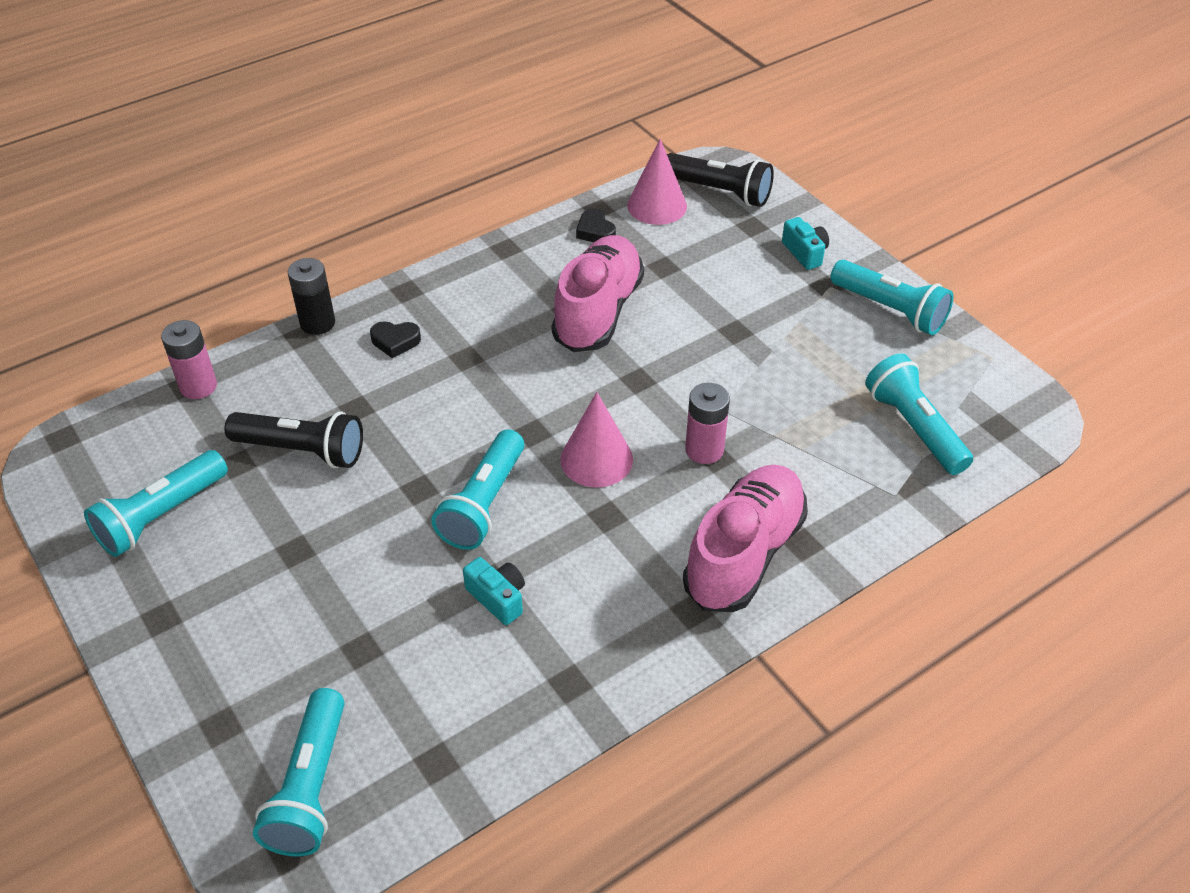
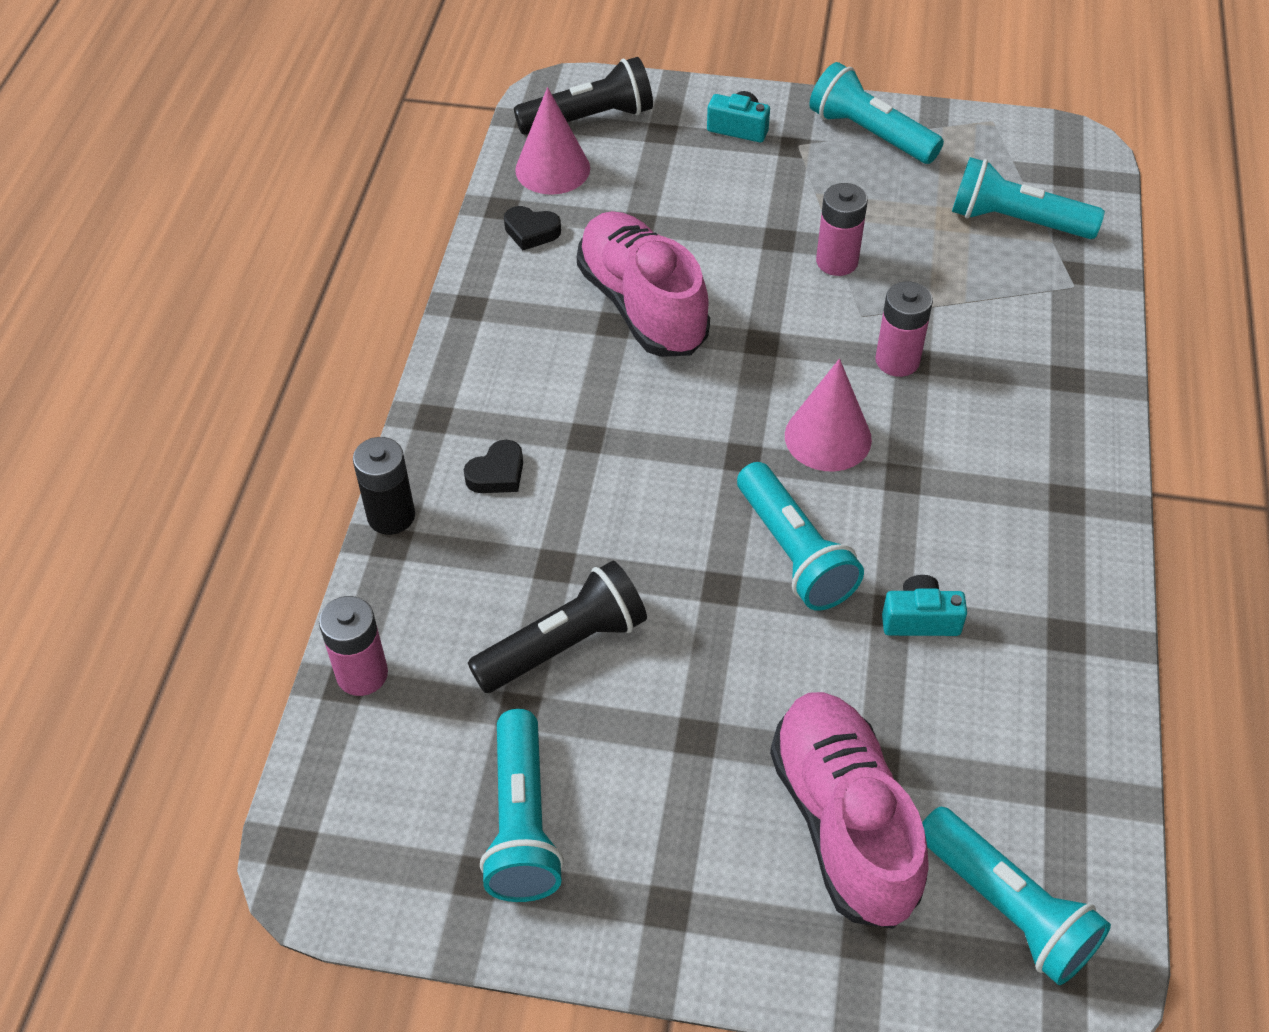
camera: 45 degrees left, 5 degrees up
pink shoe [683,464,808,612] -> pink shoe moved to [770,692,929,929]
turquoise flashlight [830,260,954,335] -> turquoise flashlight turned 135 degrees counterclockwise [809,62,944,164]
none -> pink battery [816,183,868,276]

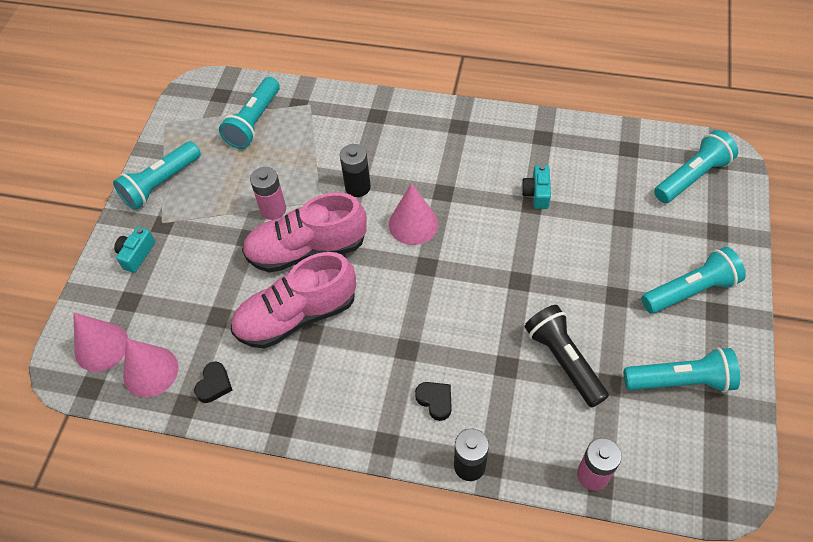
camera: 85 degrees left, 5 degrees up
black flashlight [514,57,653,135] -> pink cone [73,313,128,372]
turquoise flashlight [737,462,864,611] -> turquoise flashlight moved to [642,247,746,314]
pink shoe [770,692,929,929] -> pink shoe moved to [242,193,367,273]
pink battery [876,281,933,377] -> black battery [340,144,371,197]

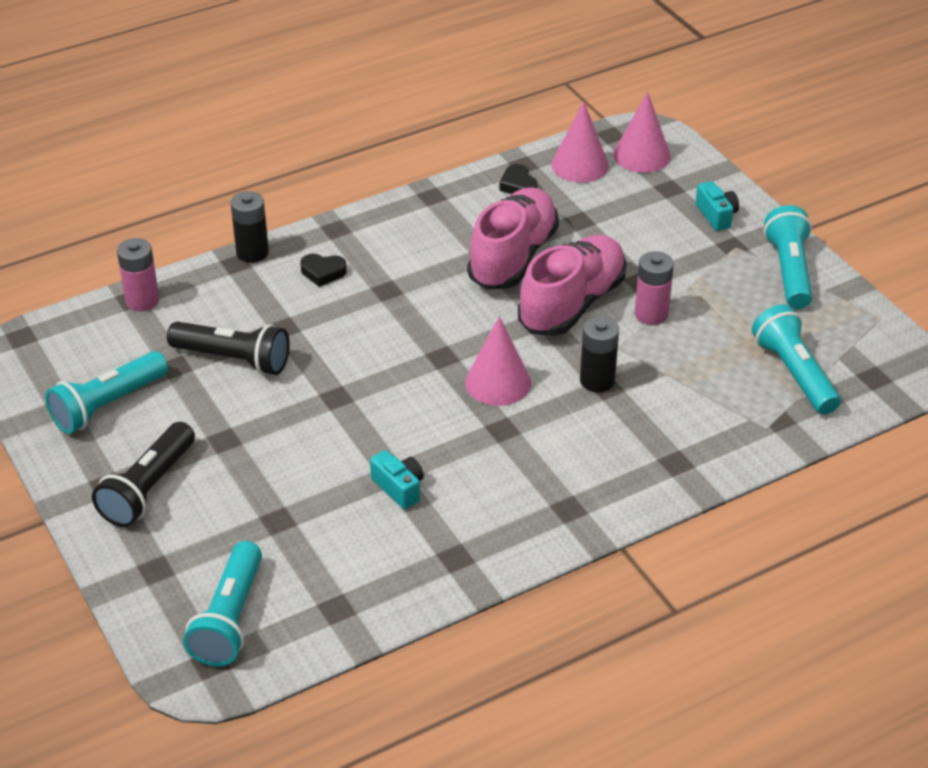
camera: 135 degrees right, 15 degrees down
turquoise flashlight [642,247,746,314] -> black flashlight [92,422,195,527]

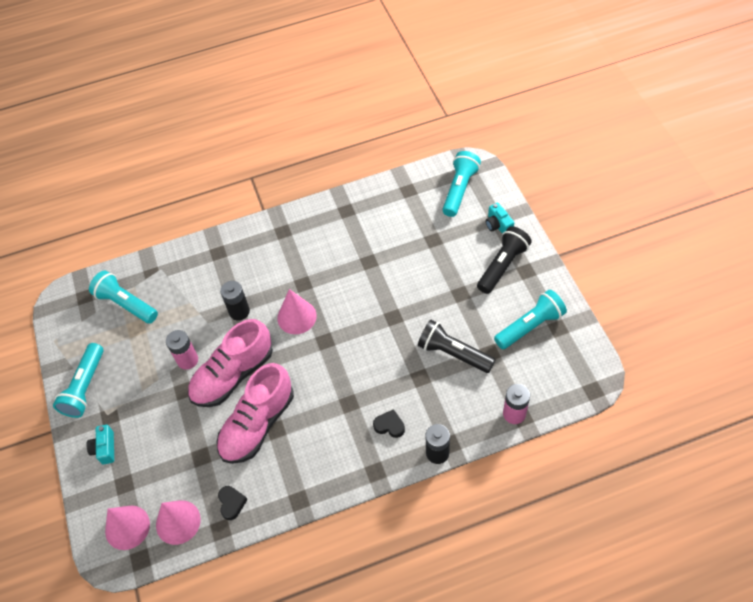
camera: 165 degrees left, 15 degrees up
turquoise camera [370,450,424,509] -> turquoise camera moved to [486,203,514,234]
turquoise flashlight [752,305,841,414] -> turquoise flashlight turned 135 degrees clockwise [89,271,158,324]

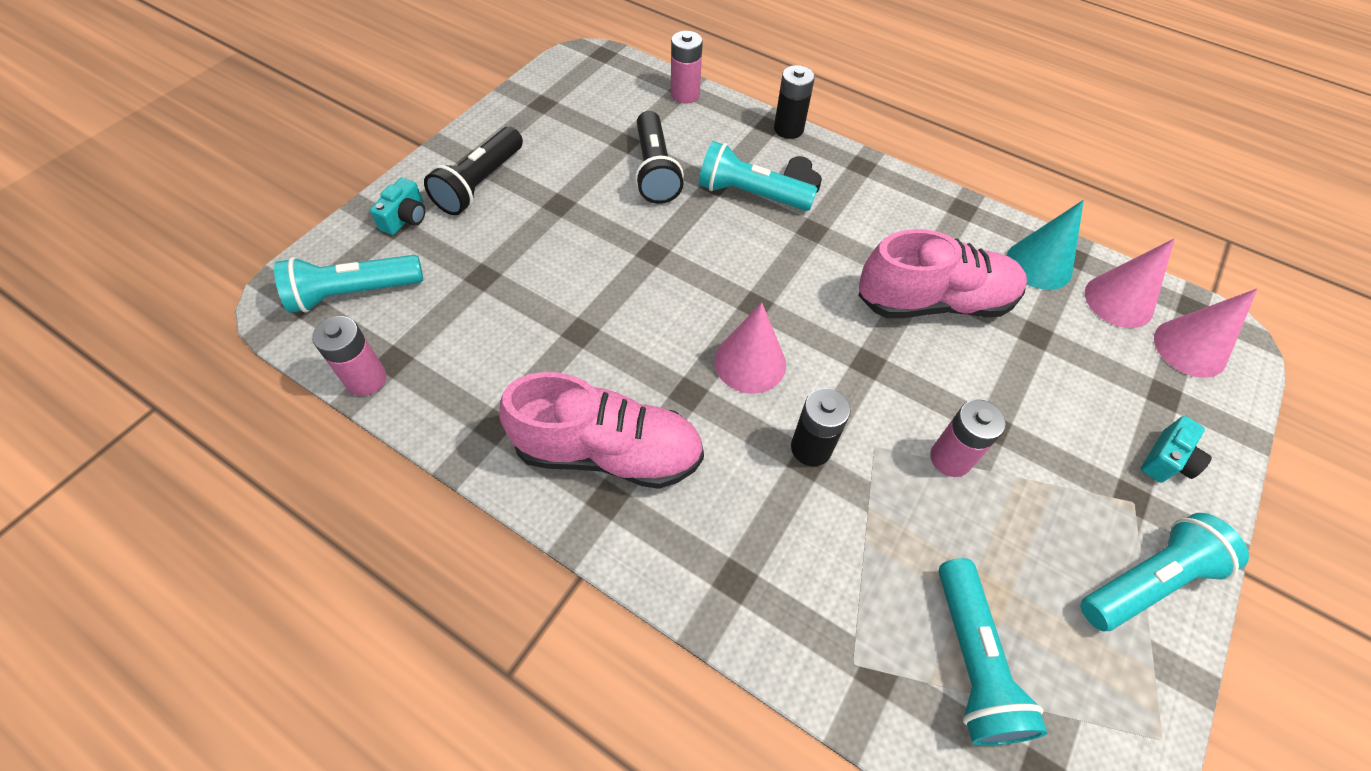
camera: 135 degrees left, 0 degrees up
pink shoe [188,319,273,407] -> pink shoe moved to [499,372,704,489]
black heart [218,486,248,520] -> turquoise cone [1007,200,1084,290]
black flashlight [477,226,532,294] -> black flashlight turned 60 degrees counterclockwise [424,127,523,215]
turquoise flashlight [494,290,567,349] -> turquoise flashlight moved to [699,141,818,211]
none -> pink battery [312,316,386,396]

